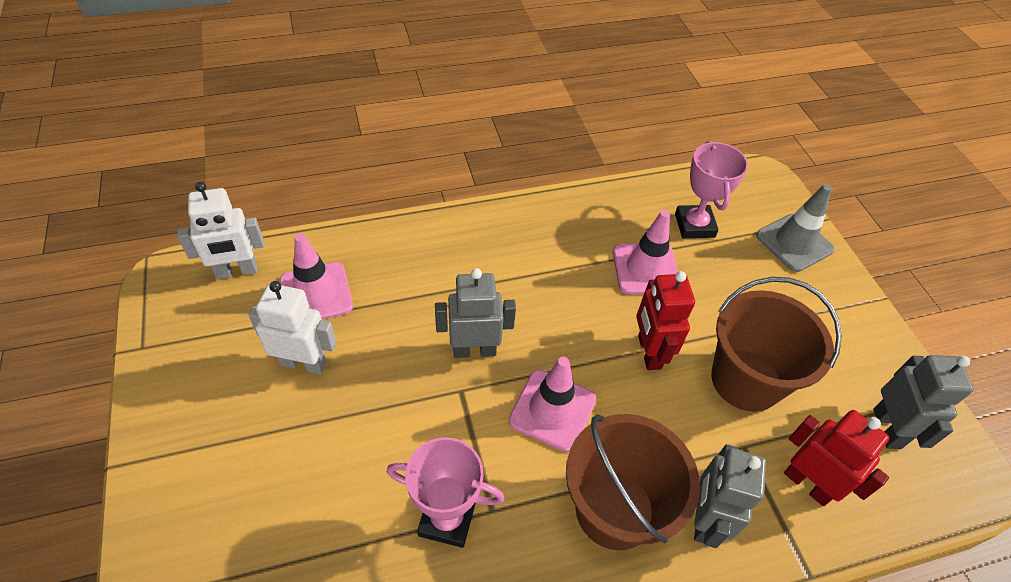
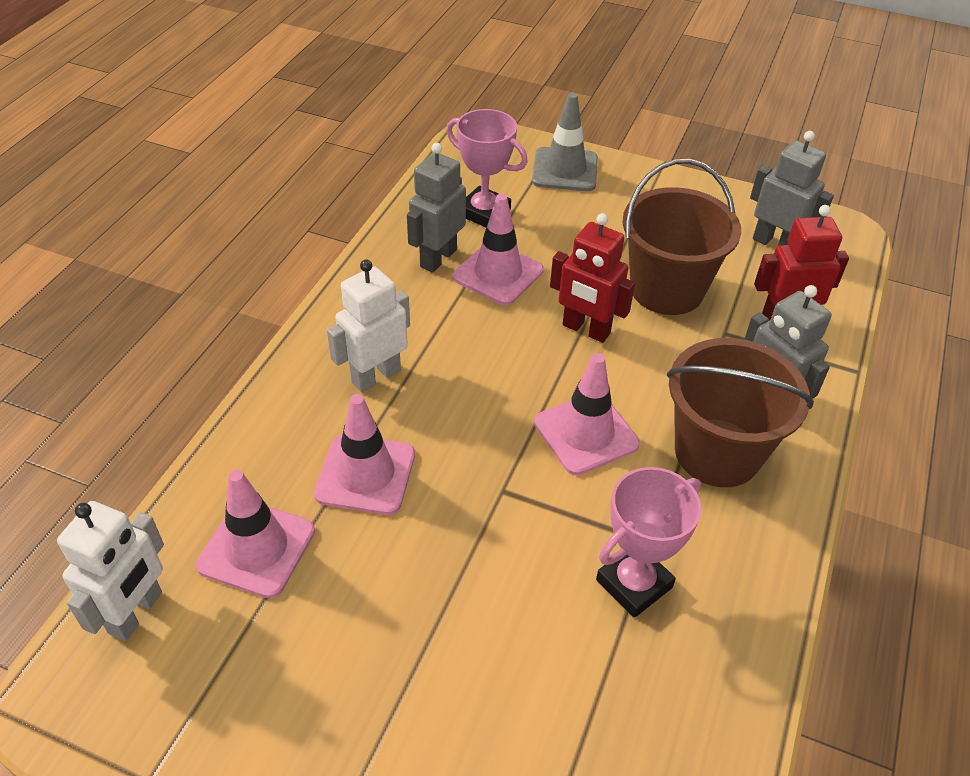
camera: 50 degrees left, 5 degrees down
white robot [249,281,337,374] -> white robot moved to [327,260,410,392]
grey robot [435,268,516,358] -> grey robot moved to [407,143,466,273]
none -> pink traffic cone [314,394,415,515]

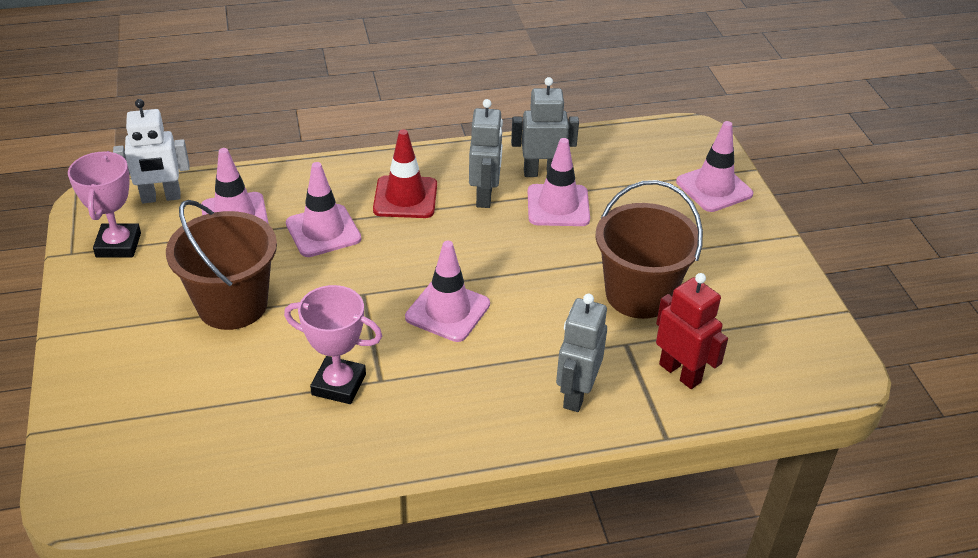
camera: 55 degrees right, 5 degrees down
white robot [327,260,410,392] -> red traffic cone [373,129,437,218]
pink trophy [446,109,528,227] -> pink trophy moved to [68,151,141,257]
grey traffic cone [532,93,598,191] -> pink traffic cone [676,121,753,212]
red robot [550,213,635,343] -> none
brown bucket [667,338,814,487] -> brown bucket moved to [166,200,277,330]
grey robot [750,131,834,246] -> grey robot moved to [469,99,503,208]

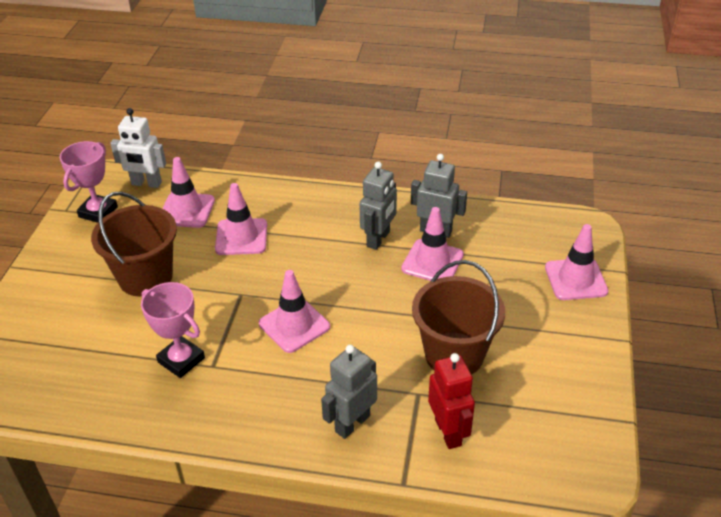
camera: 25 degrees right, 0 degrees up
red traffic cone [373,129,437,218] -> none

